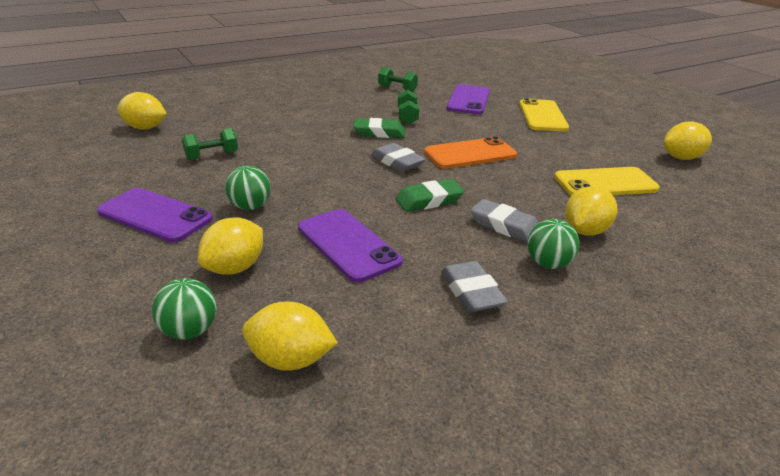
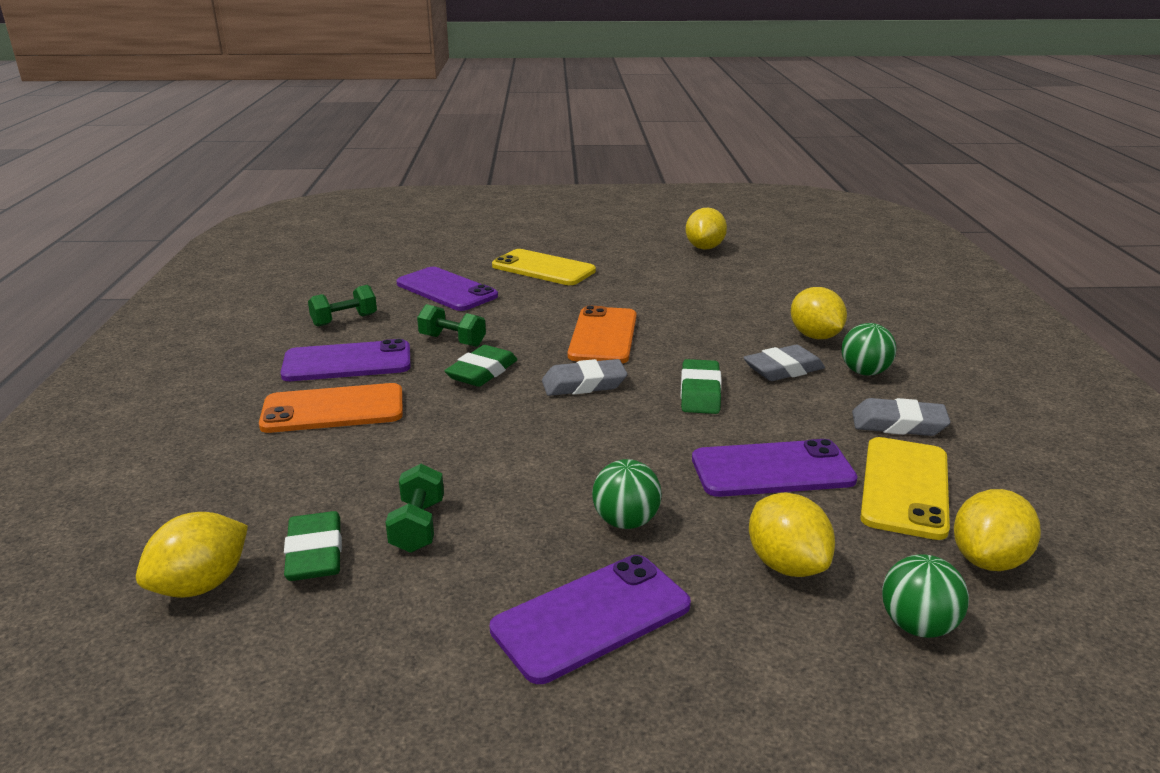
camera: 60 degrees left, 5 degrees down
yellow phone [554,167,660,196] -> yellow phone moved to [860,437,950,540]
none -> orange phone [259,383,403,433]
none -> purple phone [280,339,411,381]
none -> green eraser [284,511,342,581]

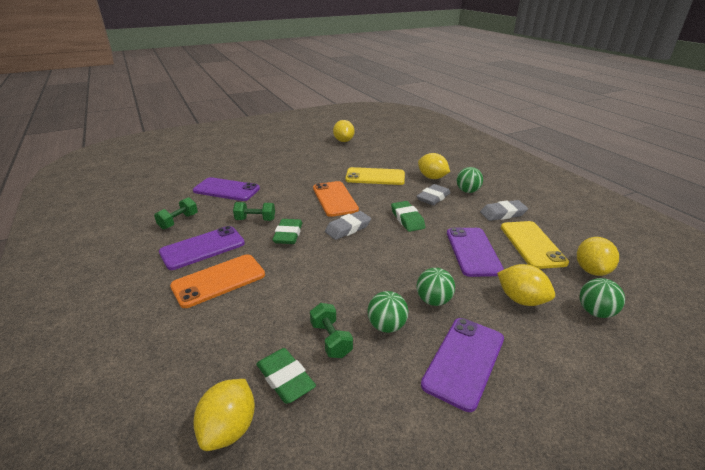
camera: 25 degrees left, 5 degrees up
yellow phone [492,249,596,285] -> yellow phone moved to [345,167,405,185]
purple phone [692,439,858,497] -> purple phone turned 60 degrees counterclockwise [447,228,504,277]
none -> green ball [368,291,409,333]

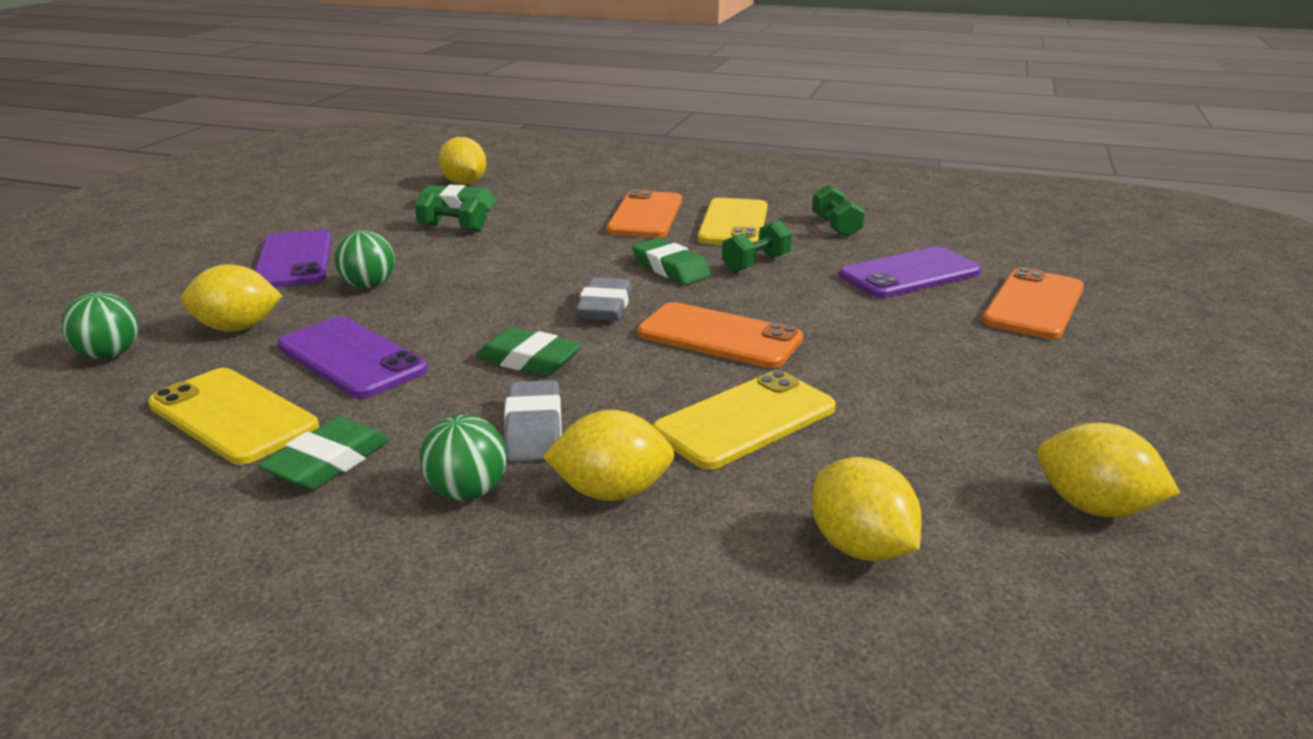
camera: 135 degrees right, 5 degrees down
purple phone [159,226,245,270] -> yellow phone [698,198,768,245]
green ball [368,291,409,333] -> none
grey eraser [480,200,528,221] -> green eraser [258,417,389,490]
yellow lemon [577,237,619,276] -> yellow lemon moved to [812,457,922,561]
none -> orange phone [982,267,1084,339]

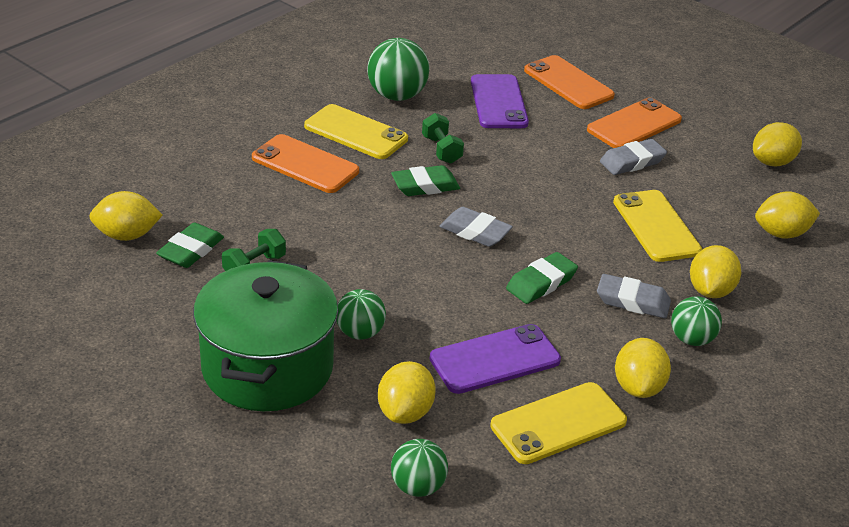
camera: 70 degrees left, 10 degrees up
purple phone [255,230,332,287] -> green pot [193,260,338,411]
green eraser [258,417,389,490] -> yellow lemon [615,338,671,398]
orange phone [637,302,803,368] -> orange phone moved to [587,97,682,148]
green dumbbell [813,185,865,237] -> green ball [367,38,429,101]
none -> grey eraser [600,139,667,175]

